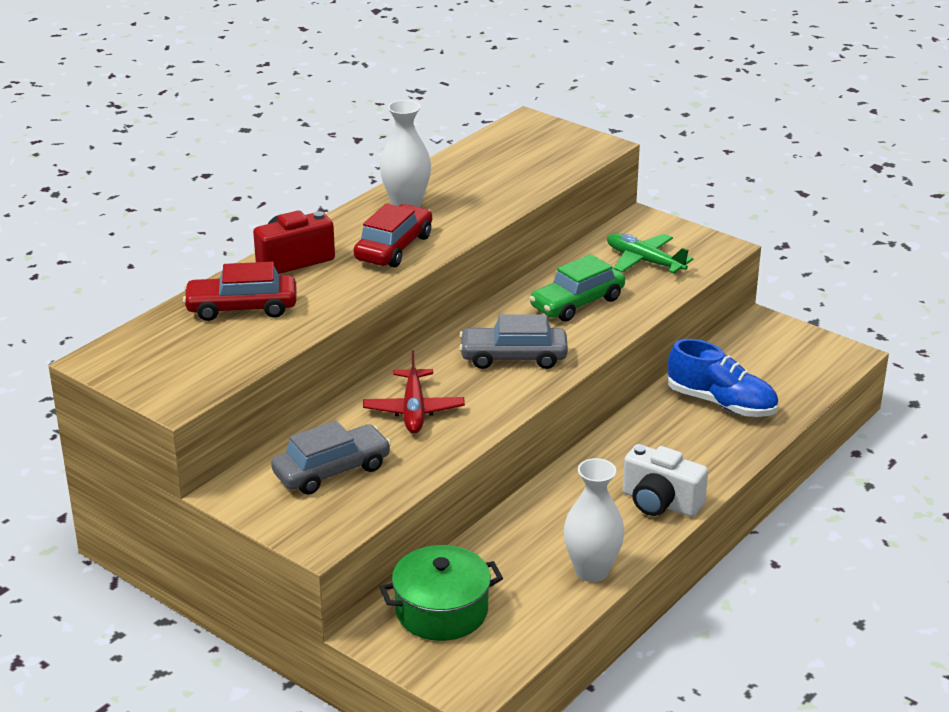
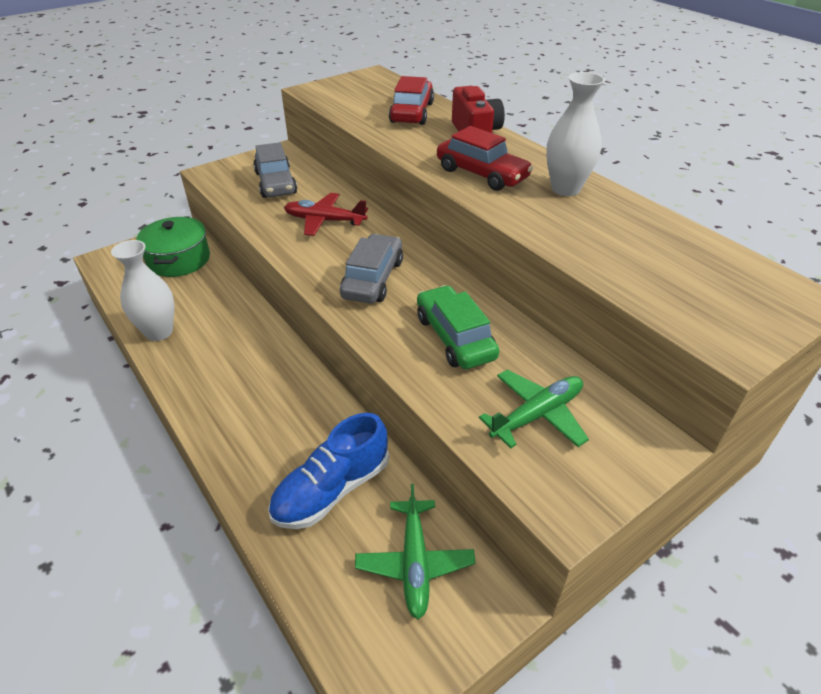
camera: 105 degrees right, 10 degrees up
white camera [623,444,708,517] -> none
none -> green plane [355,484,476,619]

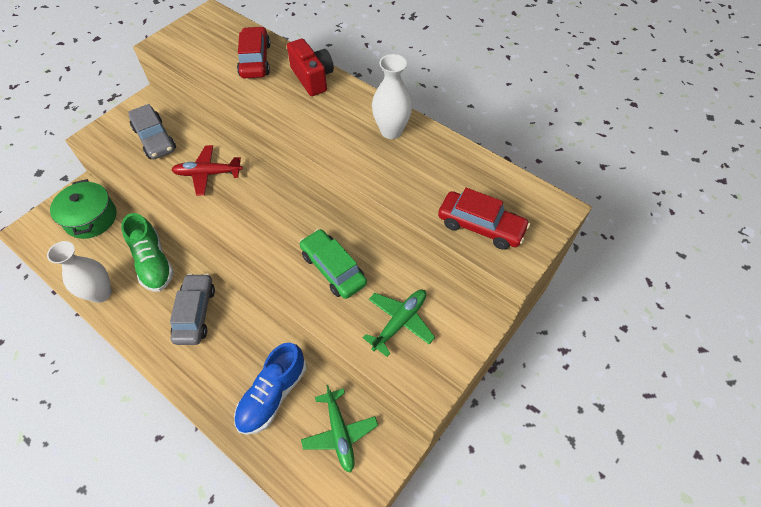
camera: 15 degrees left, 15 degrees up
grey car [340,234,403,303] -> grey car moved to [170,273,215,345]
red car [437,126,533,191] -> red car moved to [438,188,530,250]
none -> green shoe [121,213,174,292]

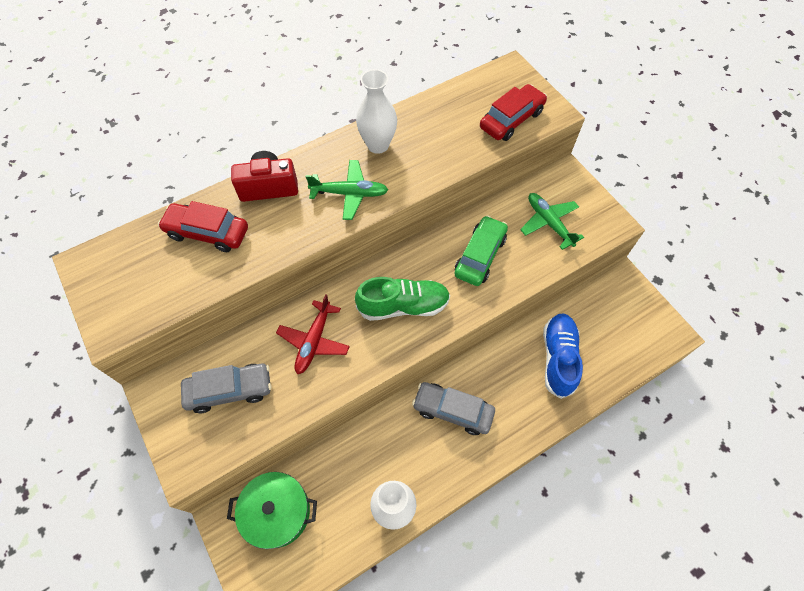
camera: 70 degrees left, 5 degrees up
green shoe [121,213,174,292] -> green shoe moved to [355,277,450,321]
blue shoe [234,342,306,435] -> blue shoe turned 135 degrees counterclockwise [543,313,583,399]
green car [300,229,367,299] -> green car turned 135 degrees clockwise [455,215,508,286]
green plane [301,385,378,473] -> green plane moved to [306,160,388,220]

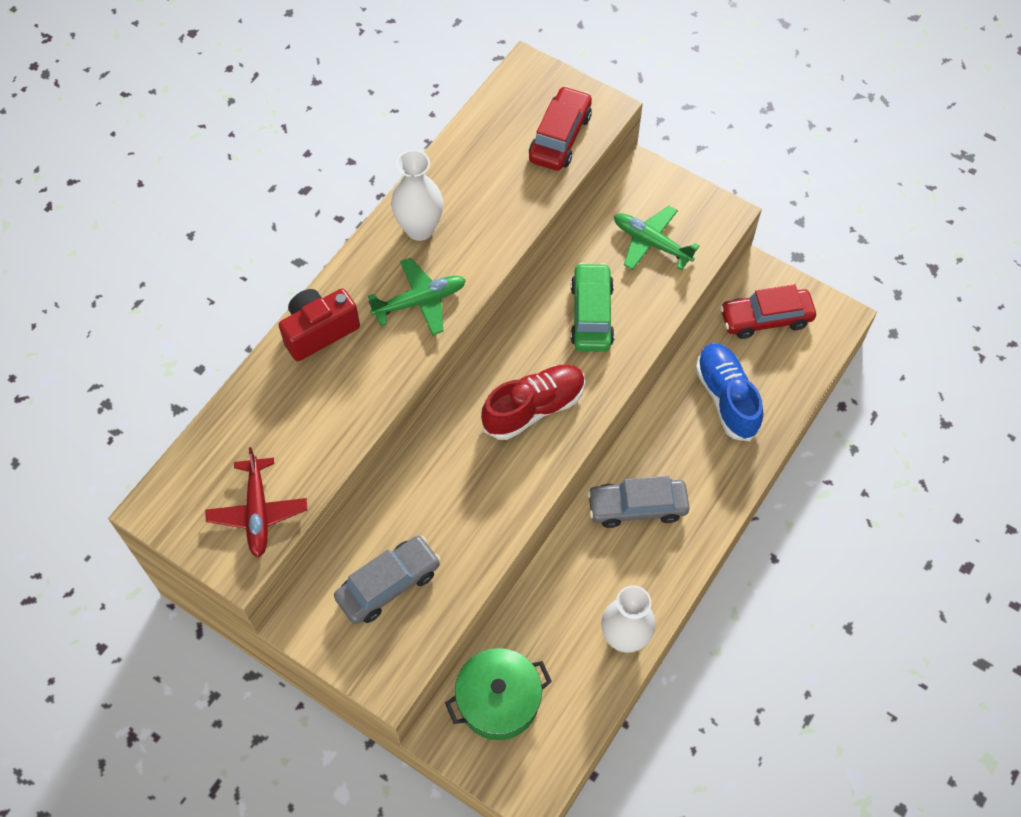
camera: 25 degrees left, 0 degrees up
red car [158,201,248,252] -> red car moved to [720,284,816,339]
red plane [276,294,350,374] -> red plane moved to [205,447,307,558]
green shoe [355,277,450,321] -> red shoe [481,364,585,440]

